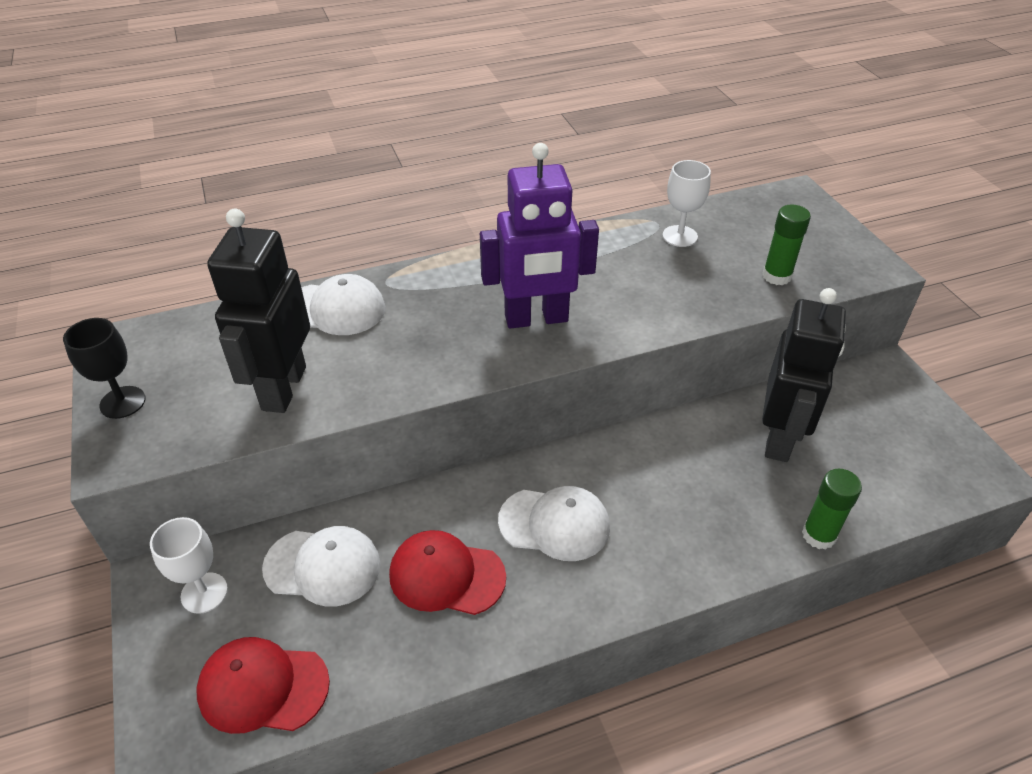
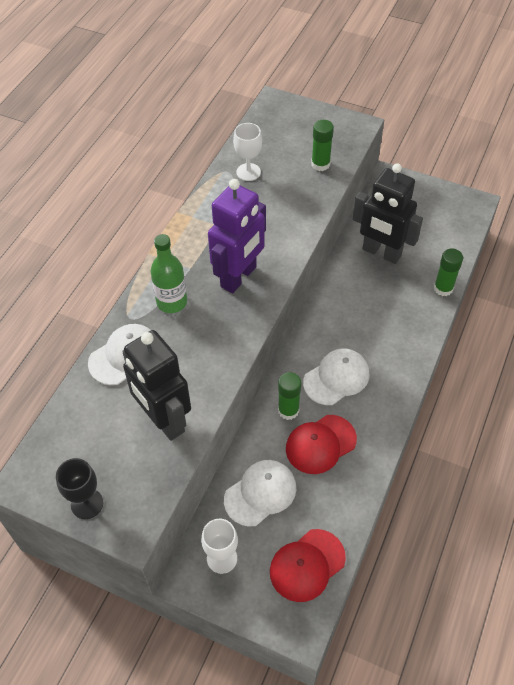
camera: 45 degrees left, 10 degrees up
black robot [762,288,846,462] -> black robot turned 150 degrees clockwise [353,163,423,264]
none -> green bottle [150,234,187,313]
none -> green glue stick [278,372,301,420]

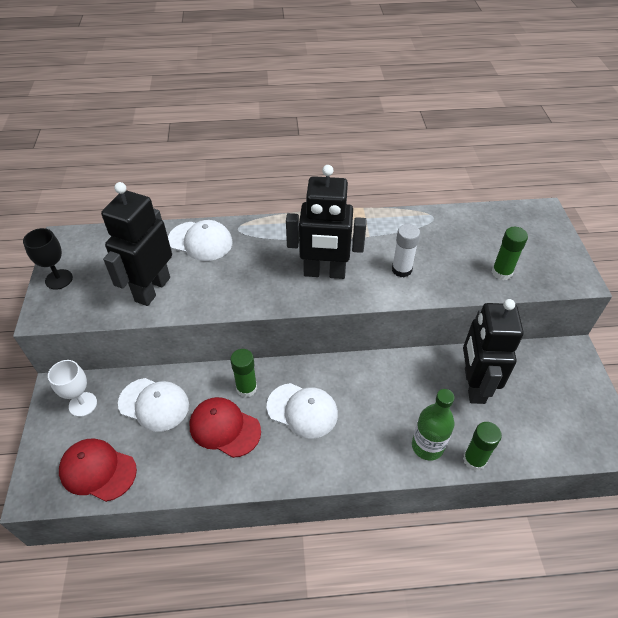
camera: 60 degrees right, 5 degrees down
green bottle [150,234,187,313] -> green bottle moved to [412,389,455,461]
purple robot [208,179,266,293] -> black robot [286,165,367,279]
white goblet [233,123,262,181] -> none
none -> white glue stick [392,224,420,278]

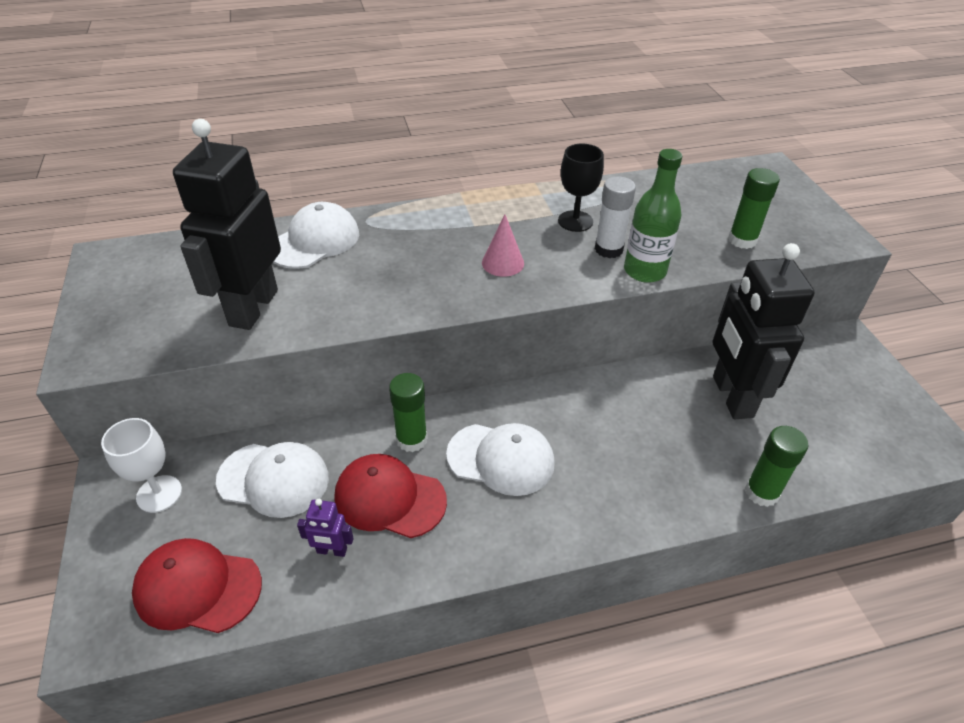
camera: 10 degrees left, 5 degrees down
black goblet [23,228,73,290] -> black goblet moved to [558,144,604,232]
white cap [168,220,233,261] -> white cap turned 60 degrees counterclockwise [273,202,359,269]
black robot [286,165,367,279] -> pink cone [482,215,524,277]
green bottle [412,389,455,461] -> green bottle moved to [624,149,682,283]
none -> purple robot [297,499,354,557]

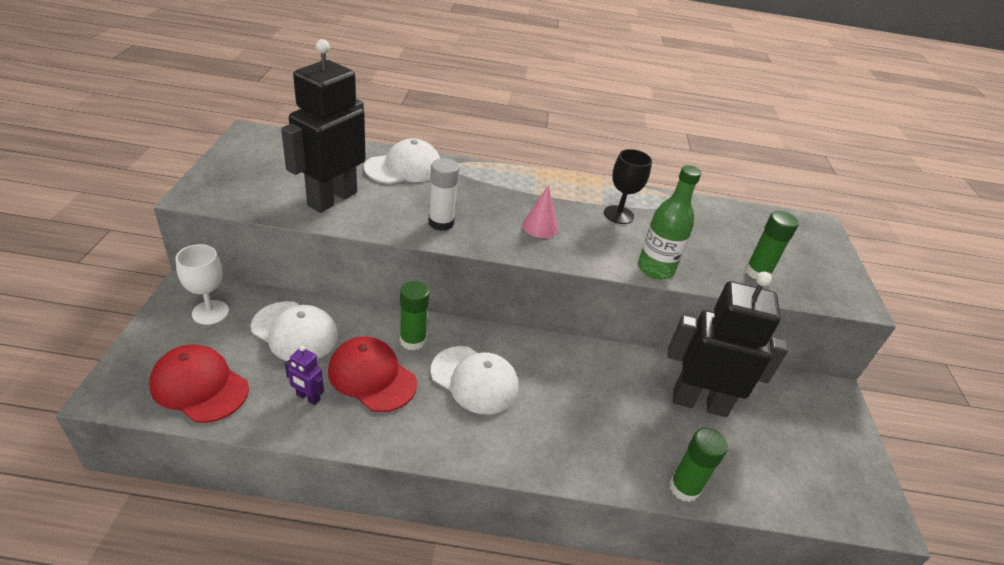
camera: 15 degrees right, 5 degrees down
white glue stick [595,176,636,258] -> white glue stick moved to [428,158,459,231]
black robot [713,243,814,419] -> black robot turned 90 degrees clockwise [668,272,788,417]

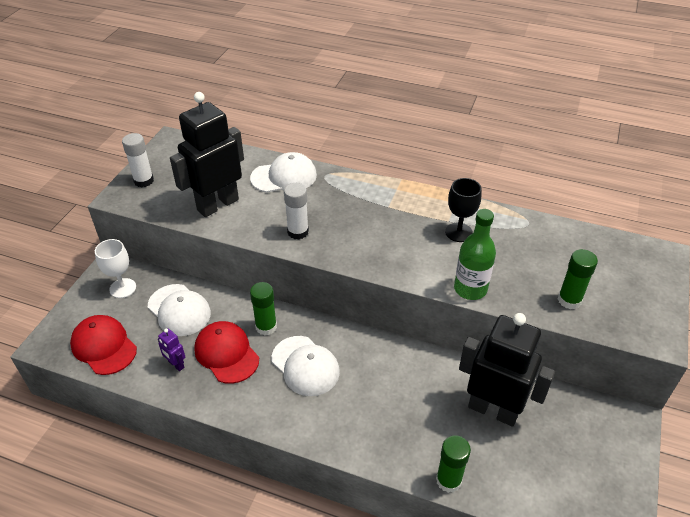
camera: 20 degrees right, 5 degrees up
pink cone [522,185,558,238] -> none
none -> white glue stick [122,133,154,187]

